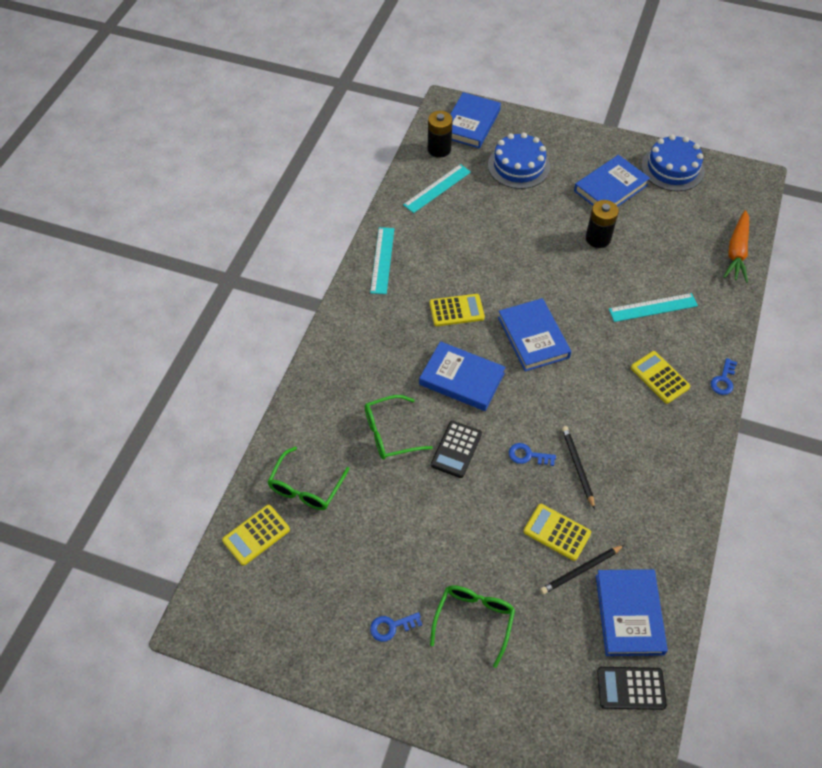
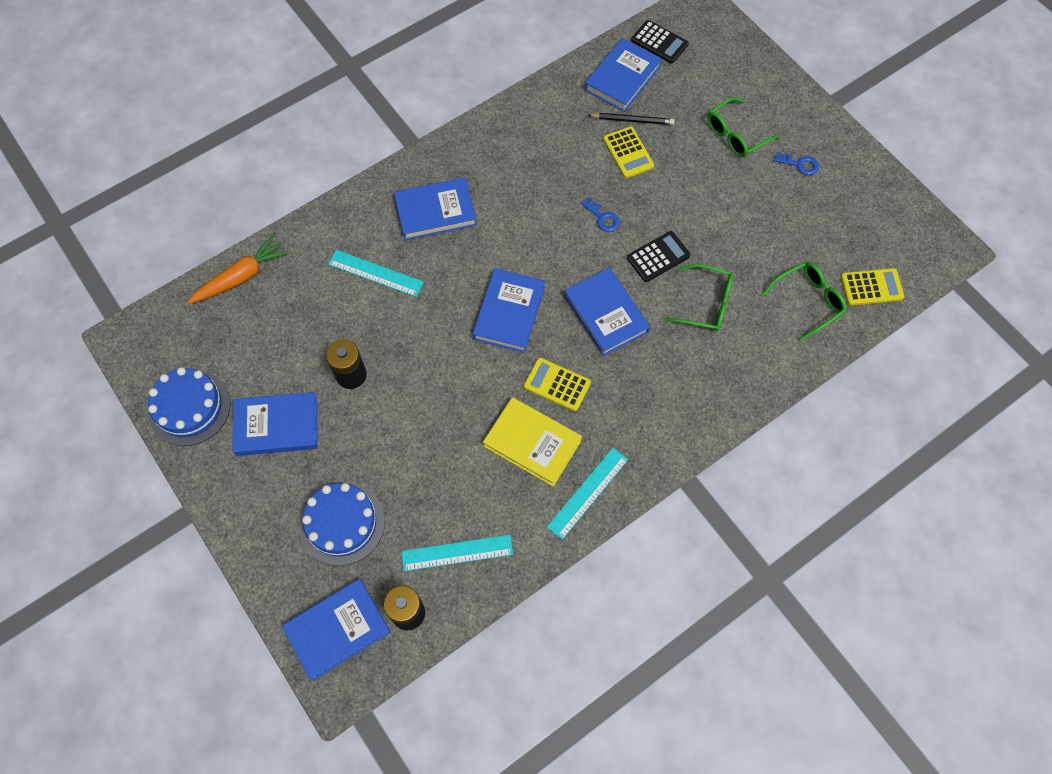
camera: 145 degrees left, 10 degrees up
black pencil [562,426,595,509] -> none
yellow calculator [631,351,690,404] -> blue book [394,177,477,241]
blue key [711,358,737,395] -> none
none -> yellow book [483,397,582,487]

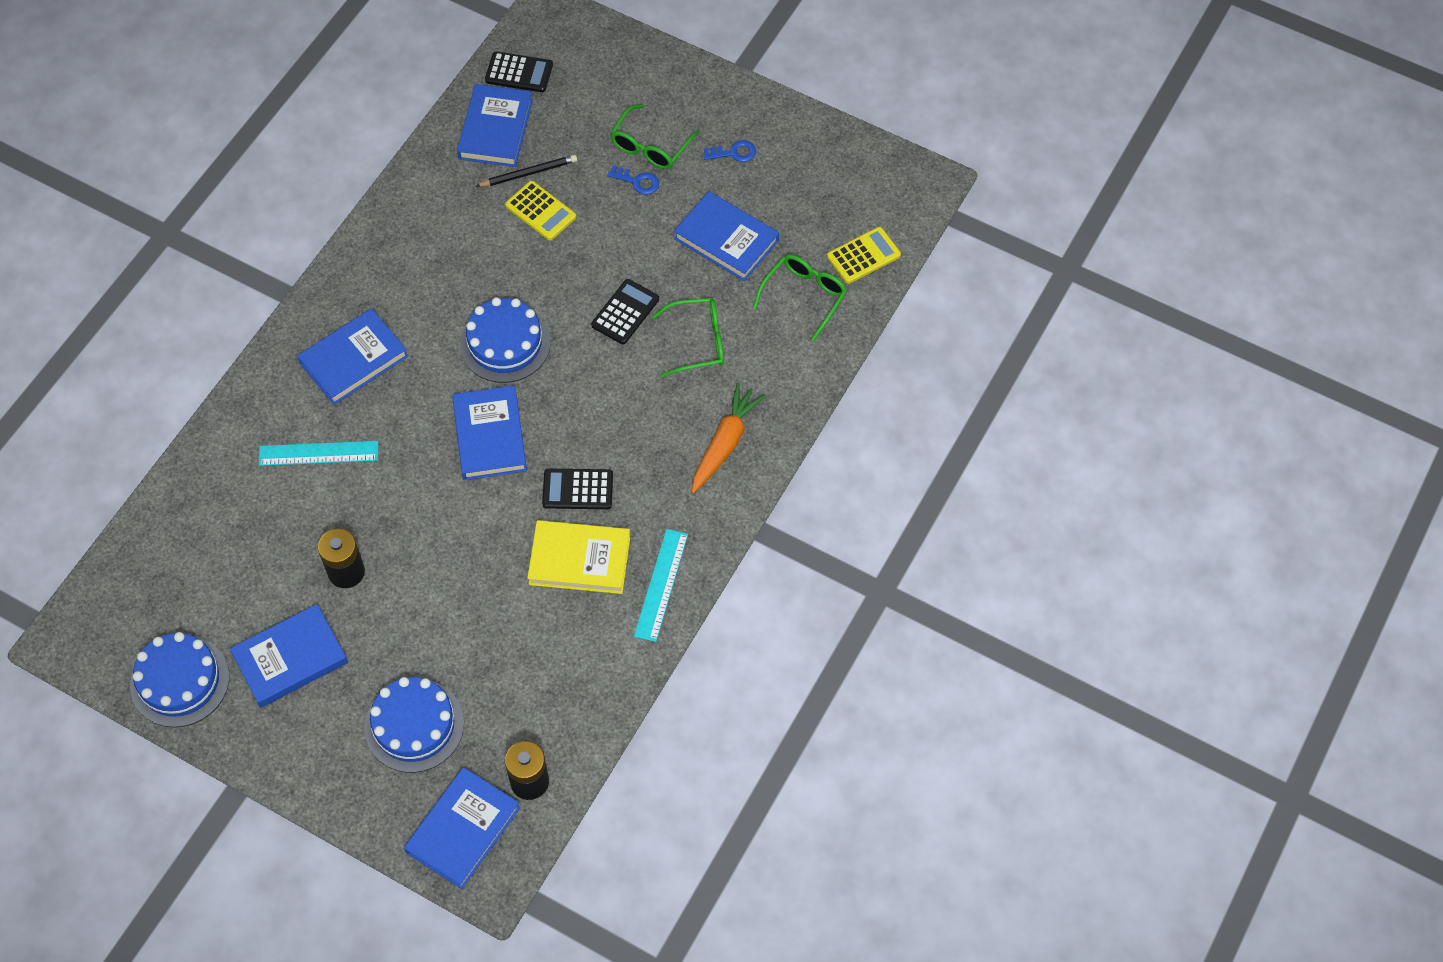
camera: 25 degrees left, 5 degrees down
orange carrot [188,235,289,304] -> orange carrot moved to [692,383,766,493]
turquoise ruler [402,535,513,571] -> none
yellow calculator [524,358,591,411] -> black calculator [542,468,613,509]
blue book [564,268,650,356] -> blue book moved to [674,191,779,281]
blue key [581,197,620,232] -> blue key moved to [607,165,659,195]
none -> blue cake [460,297,551,383]

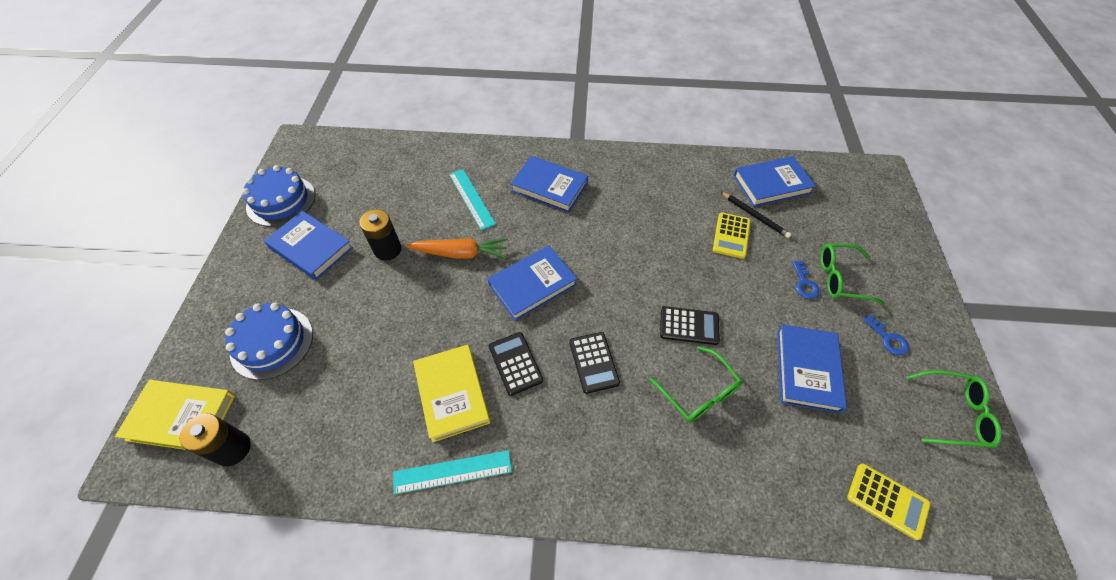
camera: 65 degrees right, 5 degrees down
blue book [404,767,520,889] -> yellow book [115,380,235,450]
blue cake [460,297,551,383] -> none
black calculator [485,51,553,92] -> black calculator moved to [569,332,620,394]
orange carrot [692,383,766,493] -> orange carrot moved to [405,238,508,259]
green glasses [753,255,847,342] -> green glasses moved to [906,370,1002,448]

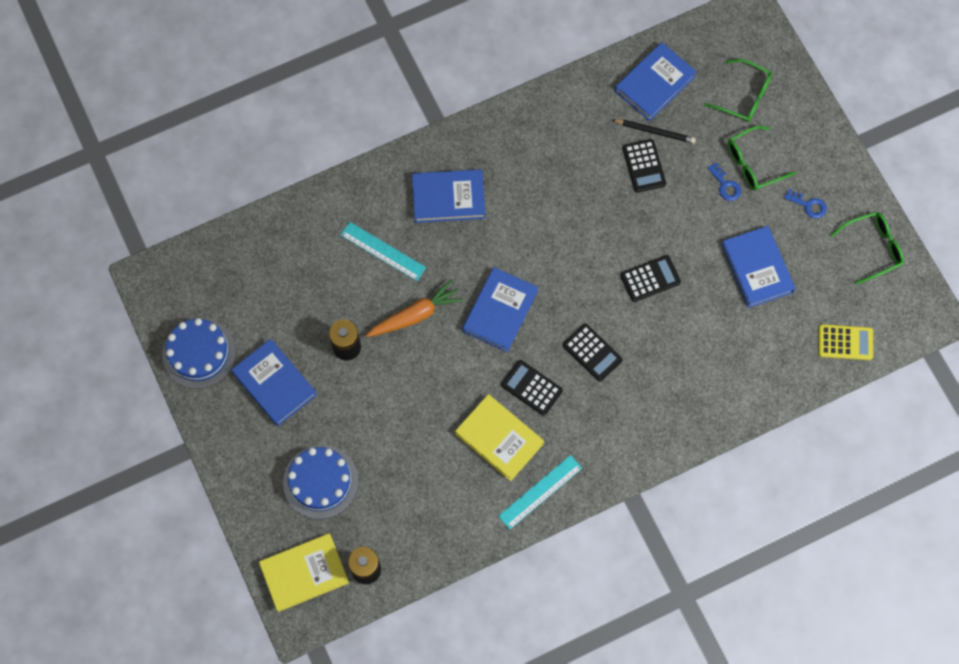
camera: 30 degrees left, 15 degrees up
blue book [264,211,353,280] -> blue book turned 45 degrees clockwise [231,339,317,426]
green glasses [649,346,743,423] -> green glasses moved to [704,59,773,122]
yellow calculator [713,212,751,259] -> black calculator [623,139,666,193]

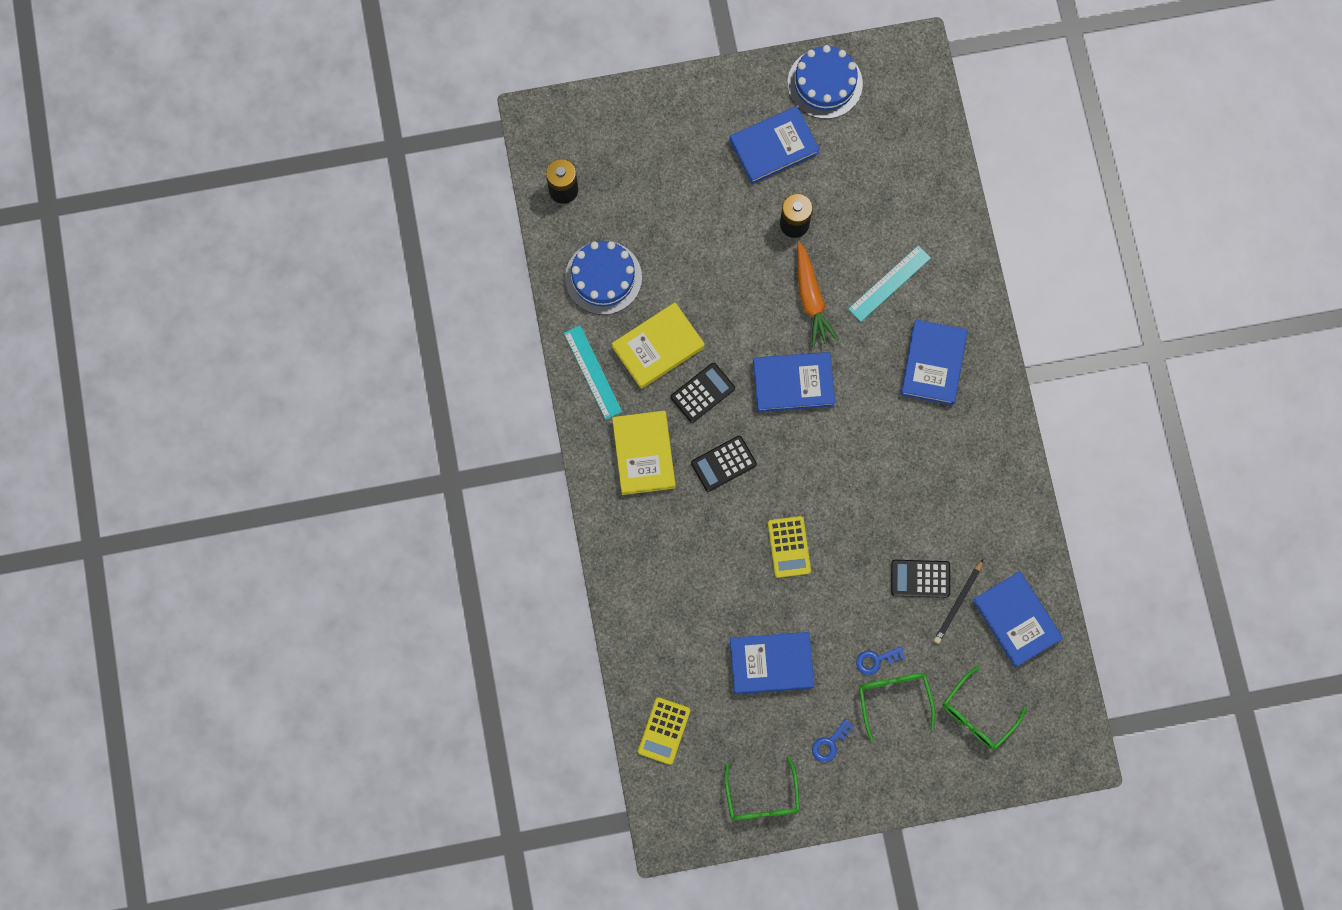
camera: 105 degrees right, 5 degrees up
yellow book [259,533,349,612] -> yellow book moved to [612,411,676,495]
blue cake [283,445,358,519] -> blue cake moved to [565,241,642,315]
blue book [462,267,538,352] -> blue book turned 45 degrees counterclockwise [753,352,835,412]
black calculator [620,255,681,302] -> yellow calculator [768,516,811,578]

